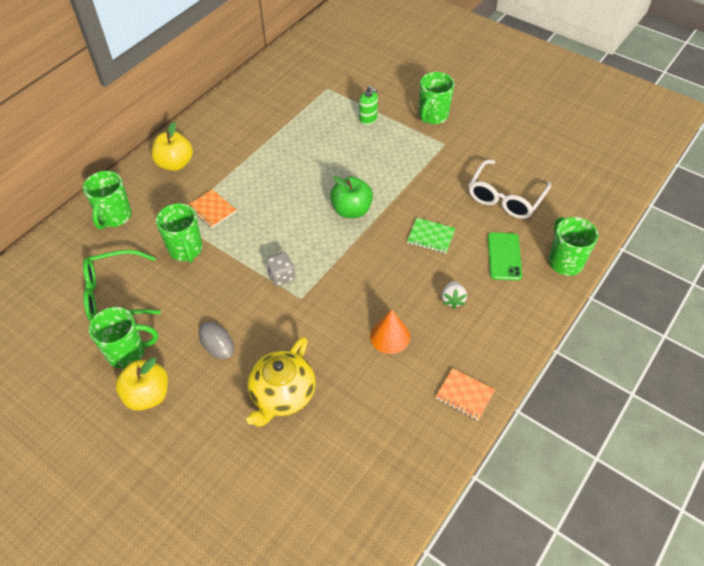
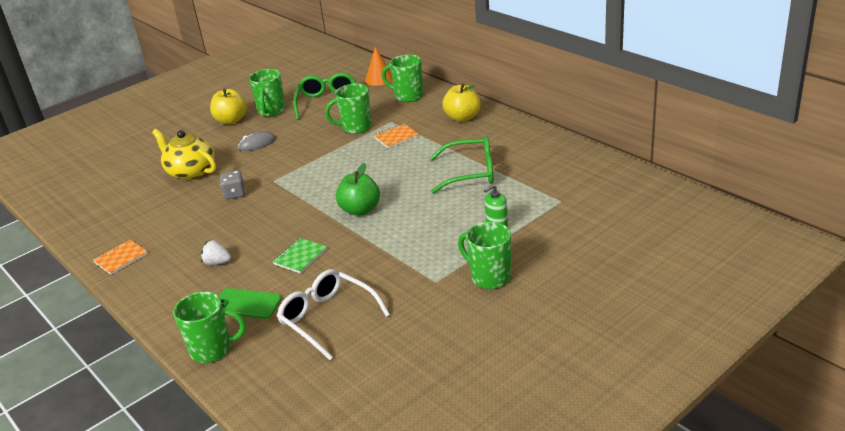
camera: 105 degrees right, 20 degrees down
grey dice [266,252,295,286] -> grey dice moved to [220,170,245,200]
orange cone [370,309,410,354] -> orange cone moved to [365,47,393,86]
none -> green glasses [430,136,494,194]

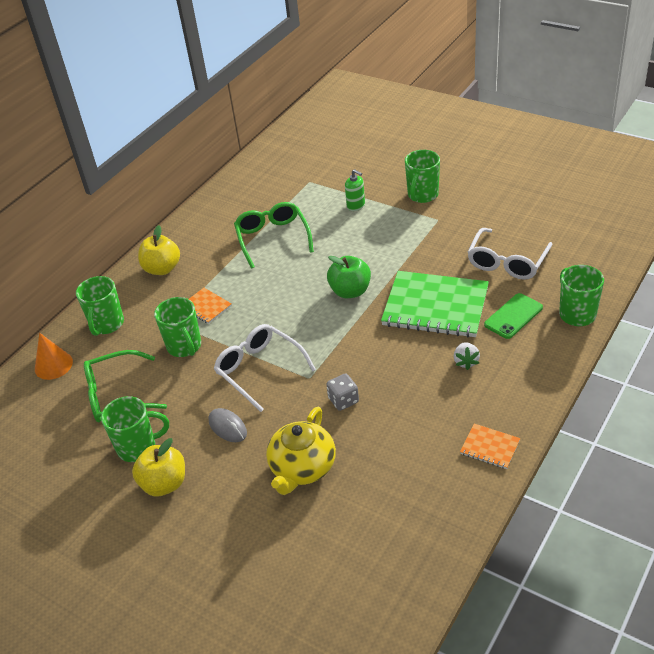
camera: 105 degrees left, 10 degrees up
green phone [219,288,282,319] -> green phone turned 45 degrees clockwise [484,293,543,339]
green notebook [272,238,327,273] -> green notebook [381,271,489,338], size x2.22
none -> white glasses [214,324,316,412]

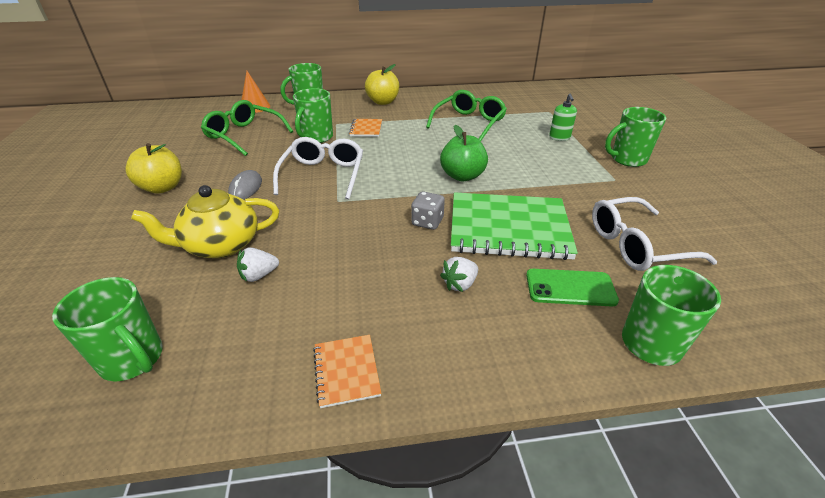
camera: 45 degrees right, 5 degrees down
green mug [101,396,169,462] -> green mug moved to [52,277,163,382]
grey dice [326,373,359,411] -> grey dice moved to [411,191,445,230]
green notebook [381,271,489,338] -> green notebook turned 60 degrees counterclockwise [451,192,578,260]
none -> white strawberry [237,247,279,282]

